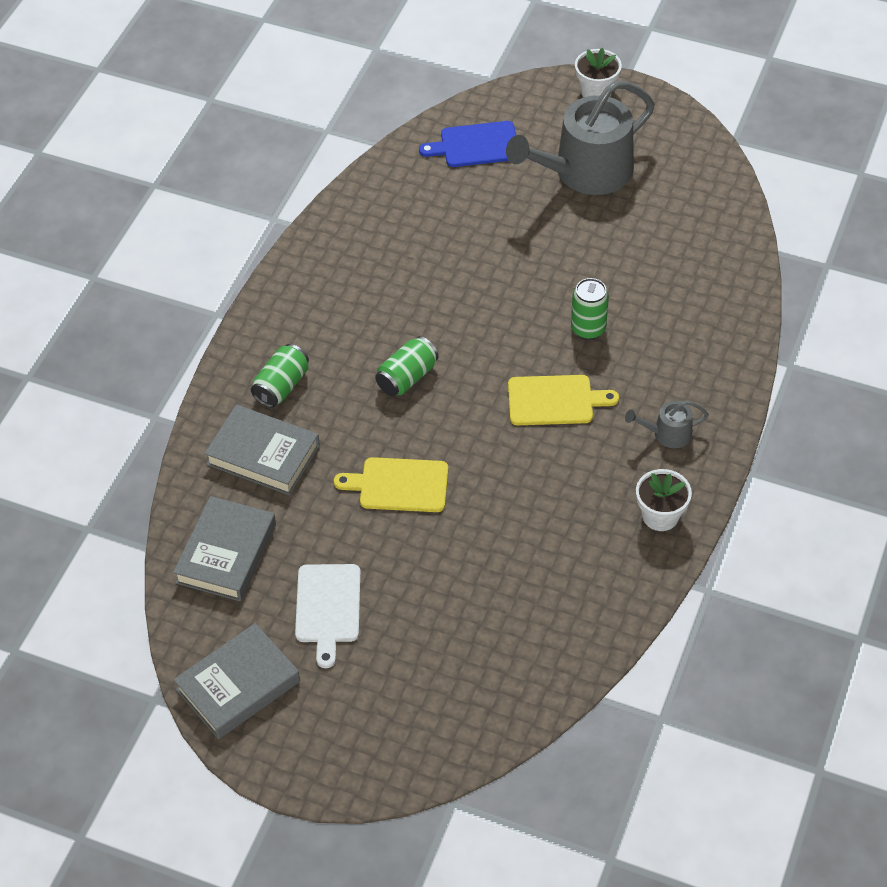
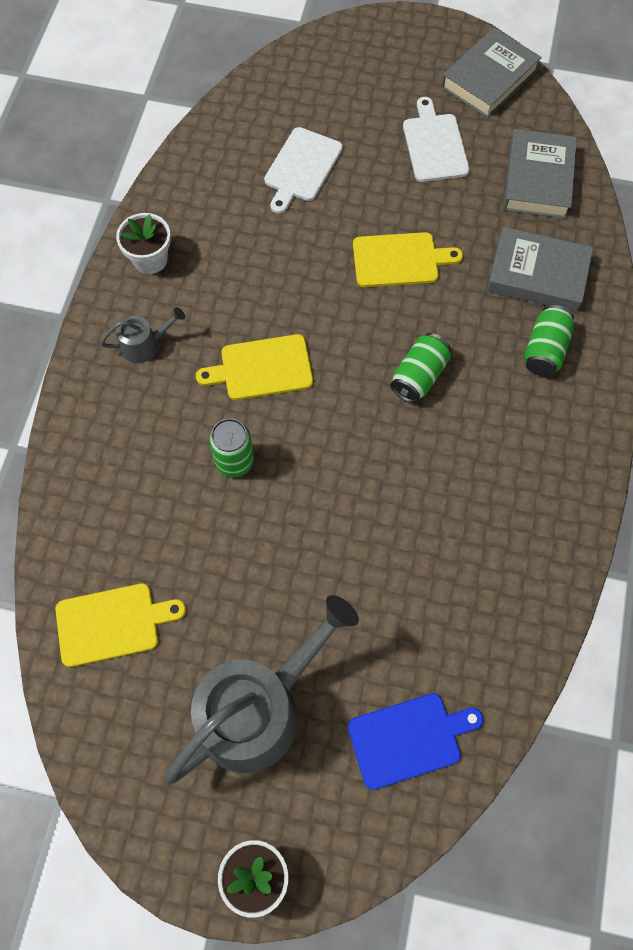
camera: 170 degrees right, 15 degrees up
none -> yellow cutting board [55,584,186,667]
none -> white cutting board [264,127,343,214]

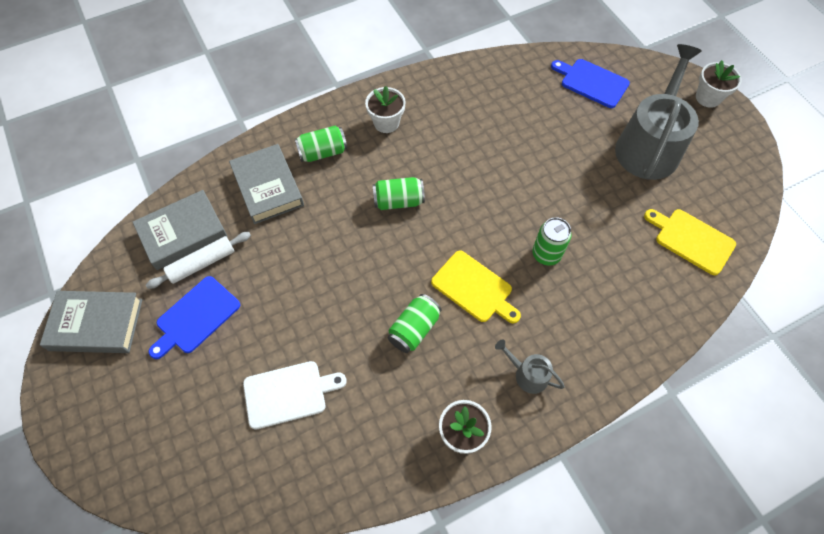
camera: 130 degrees left, 5 degrees down
grey watering can [164,595,359,785] -> grey watering can turned 105 degrees clockwise [615,44,702,180]
yellow cutting board [353,232,463,287] -> none
white cutting board [403,97,470,182] -> blue cutting board [149,276,240,359]
none -> white rolling pin [146,232,251,289]
none -> white flower pot [365,86,406,133]
none -> green can [388,294,442,353]

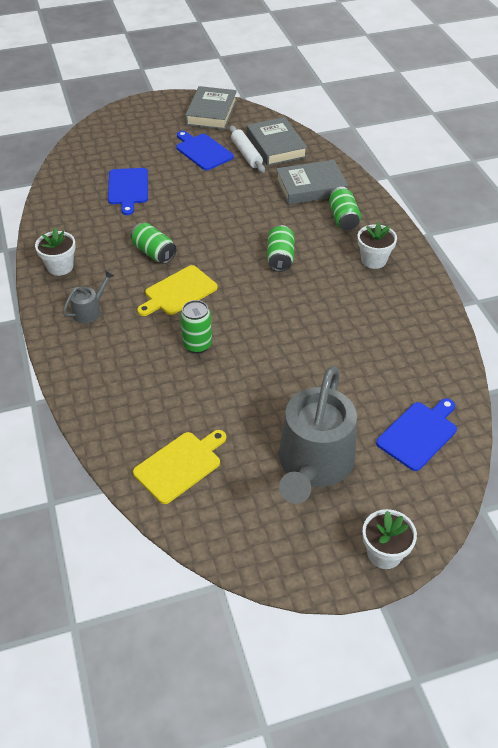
camera: 100 degrees right, 15 degrees down
white cutting board [243,361,347,430] -> blue cutting board [108,168,148,215]
grey watering can [615,44,702,180] -> grey watering can turned 75 degrees clockwise [279,366,357,504]

